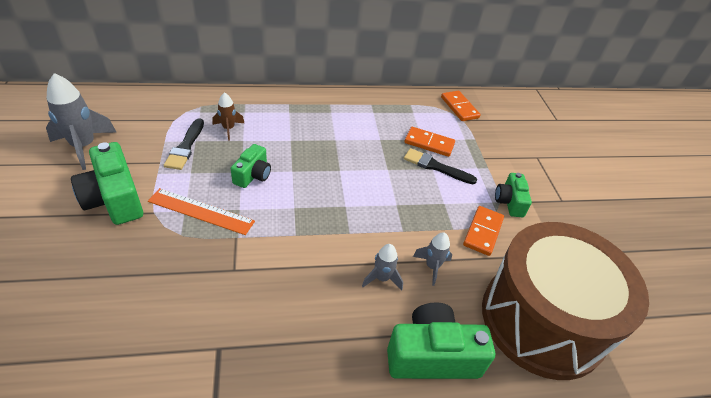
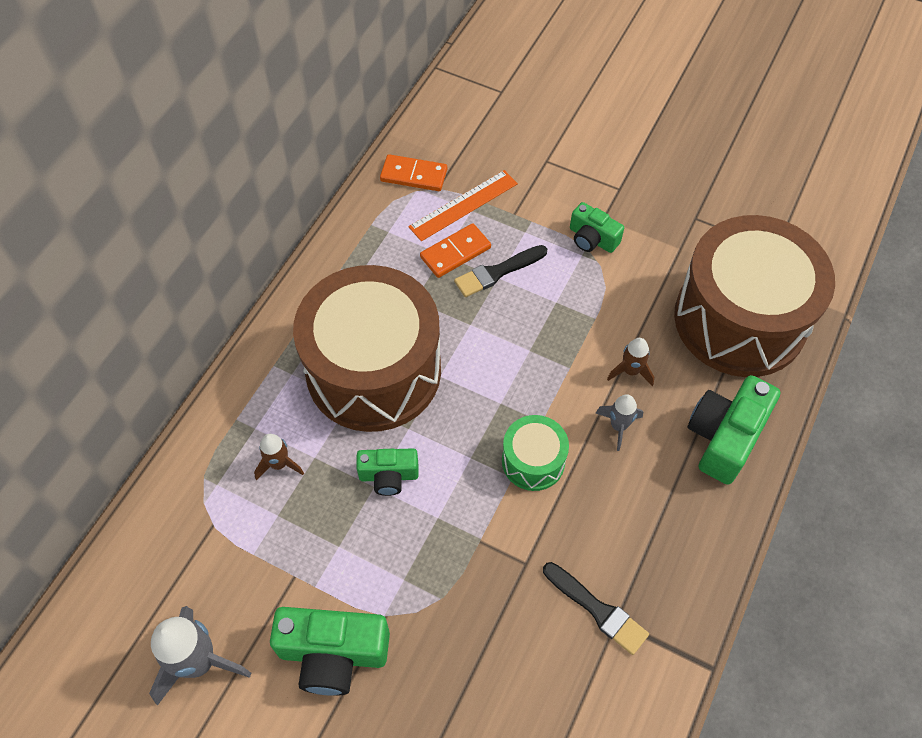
camera: 50 degrees left, 15 degrees up
orange ruler [148,188,255,235] -> orange ruler moved to [408,170,518,241]
black brush [164,118,204,170] -> black brush moved to [543,562,649,655]
green camera [231,144,271,188] -> green camera turned 120 degrees clockwise [356,448,419,496]
grey rocket [413,232,452,286] -> brown rocket [607,338,654,386]
orange domino [463,206,504,256] -> none
none -> brown drum [293,265,441,432]
none -> green drum [502,415,569,491]

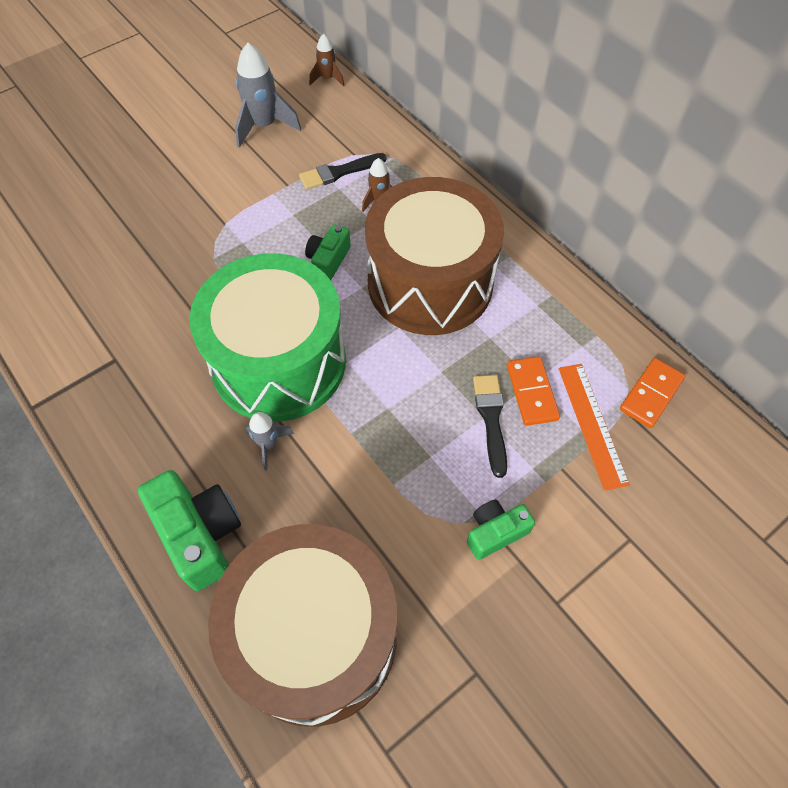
camera: 115 degrees right, 0 degrees up
green camera [270,607,390,696] -> none
green drum [502,415,569,491] -> green drum [189,253,346,422], size x2.24
black brush [543,562,649,655] -> black brush moved to [299,153,387,190]
brown rocket [607,338,654,386] -> brown rocket moved to [309,34,345,87]

